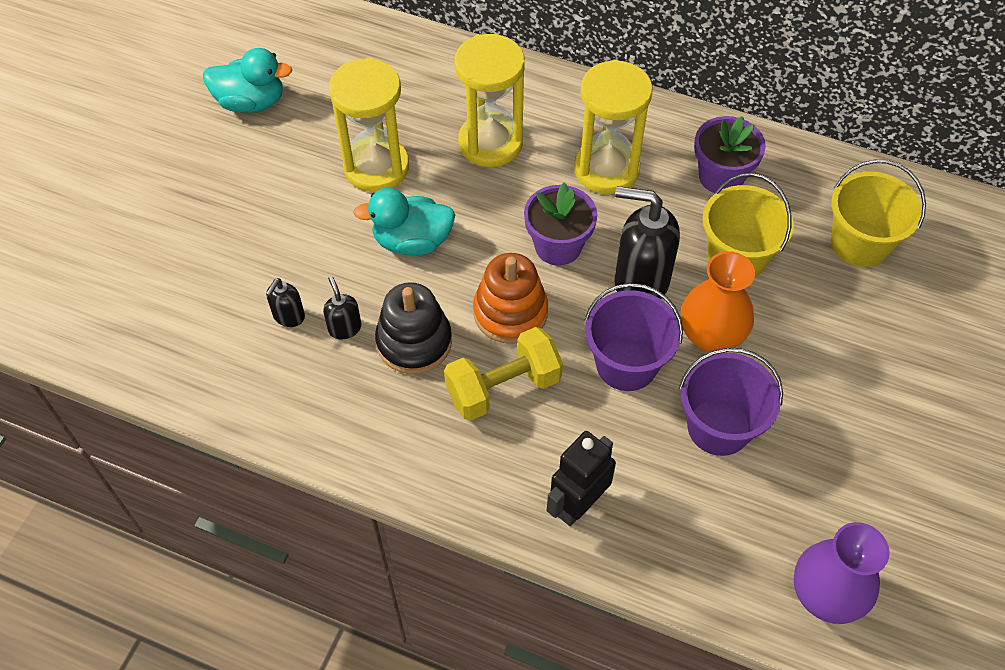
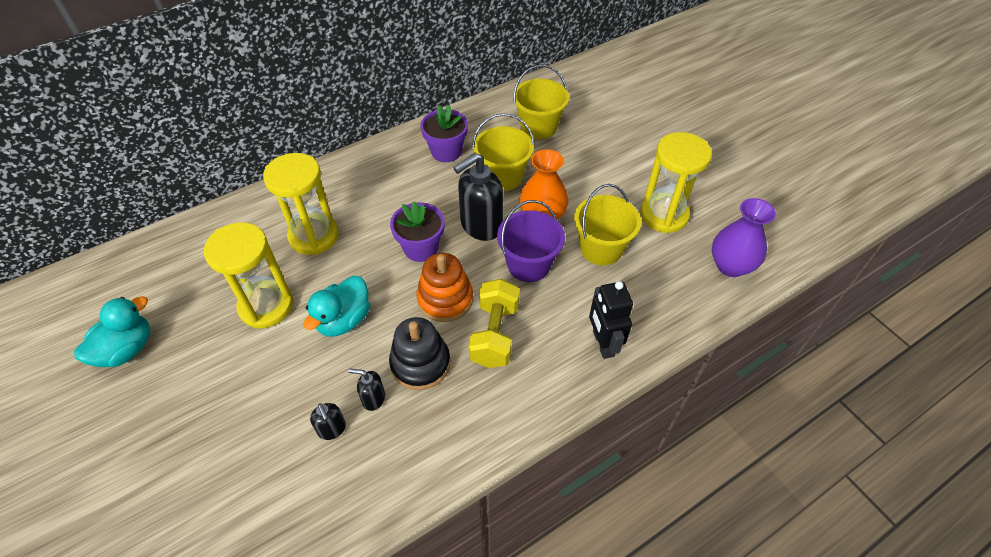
camera: 55 degrees left, 5 degrees down
yellow hourglass [574,59,653,194] -> yellow hourglass moved to [640,132,712,233]
purple bucket [679,348,783,456] -> yellow bucket [574,184,641,265]

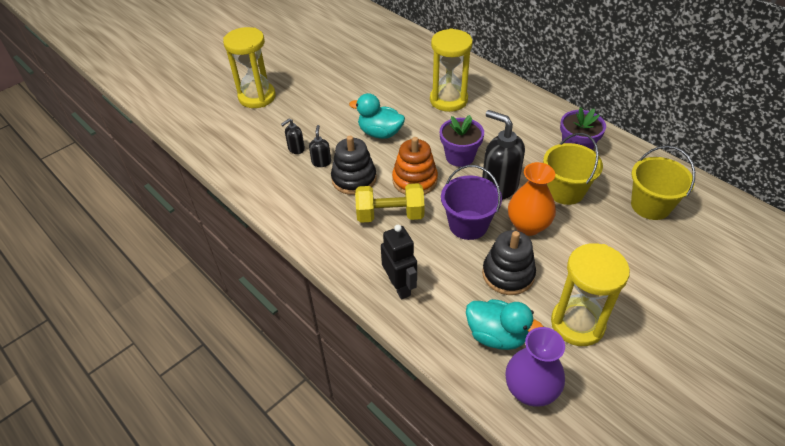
camera: 80 degrees right, 5 degrees down
turquoise duck [74,296,150,367] -> turquoise duck moved to [466,299,543,350]
yellow hourglass [204,222,293,329] -> yellow hourglass moved to [223,27,276,108]
yellow bucket [574,184,641,265] -> black stacking toy [482,230,536,295]
black robot [589,281,633,359] -> black robot turned 90 degrees clockwise [381,225,417,299]

